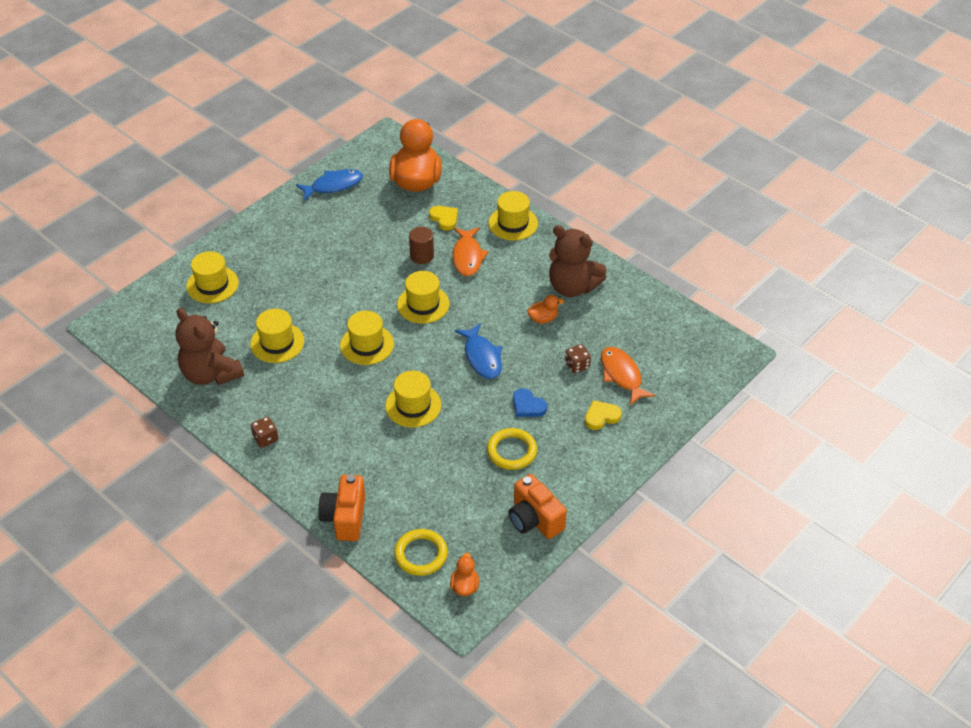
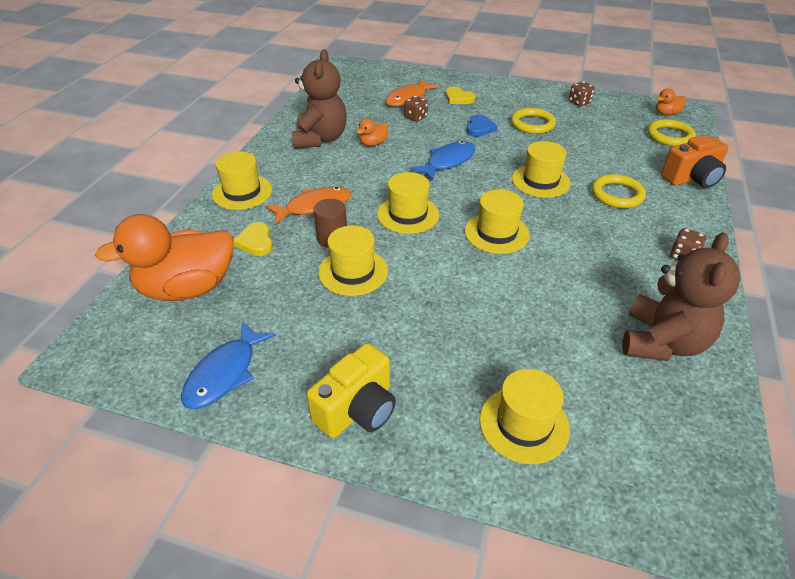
camera: 115 degrees left, 5 degrees down
yellow hat [250,309,304,363] -> yellow hat moved to [318,226,388,296]
blue fish [296,169,363,201] -> blue fish turned 105 degrees counterclockwise [181,321,276,409]
yellow heart [429,206,458,230] -> yellow heart turned 45 degrees counterclockwise [233,222,273,256]
orange camera [509,474,567,539] -> brown dice [569,81,595,106]
orange duck [527,295,564,324] -> orange duck turned 90 degrees counterclockwise [356,119,388,146]
none -> yellow camera [307,343,396,438]
none -> yellow ring [592,174,646,208]

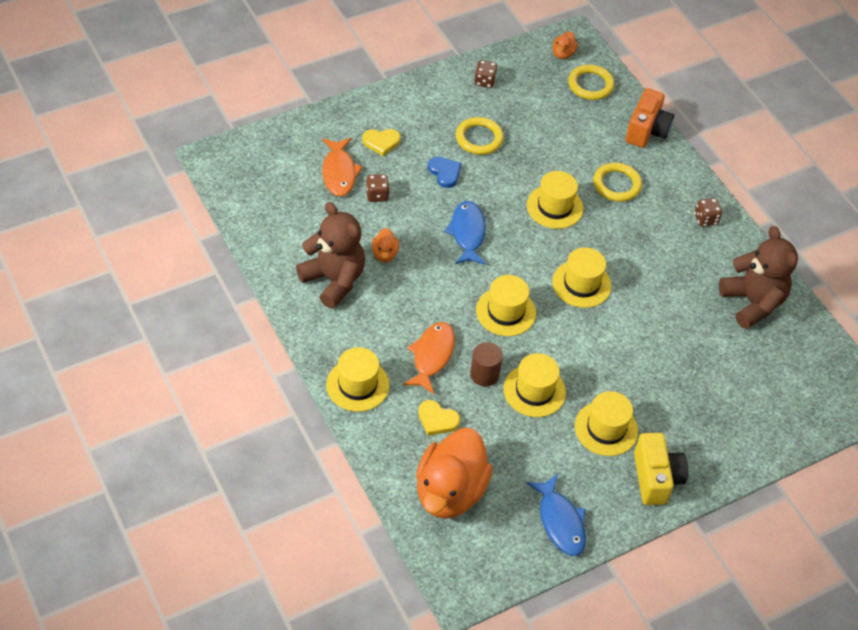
camera: 50 degrees left, 10 degrees up
yellow hat [480,369,570,464] -> yellow hat moved to [575,391,638,456]

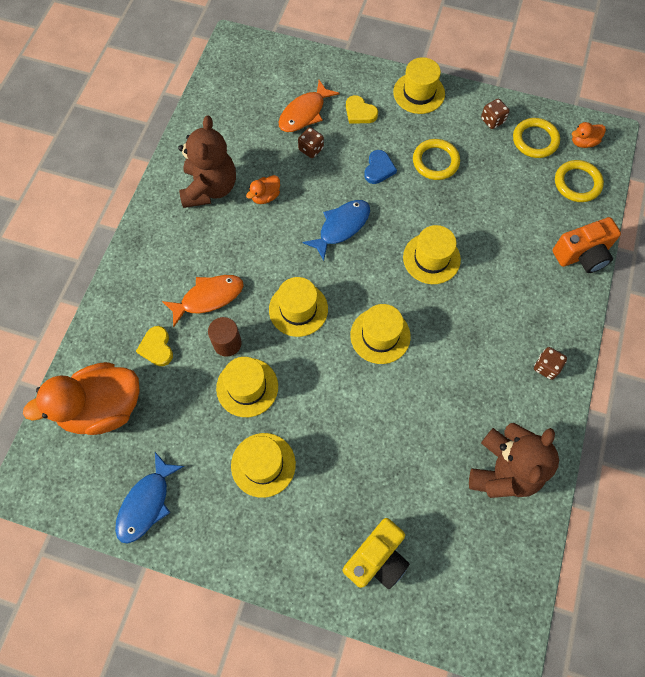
camera: 50 degrees right, 15 degrees up
yellow hat [326,347,389,412] -> yellow hat moved to [393,57,445,114]
yellow ring [593,163,642,202] -> yellow ring moved to [513,118,560,158]
yellow camera [634,433,688,505] -> yellow camera moved to [343,518,409,589]

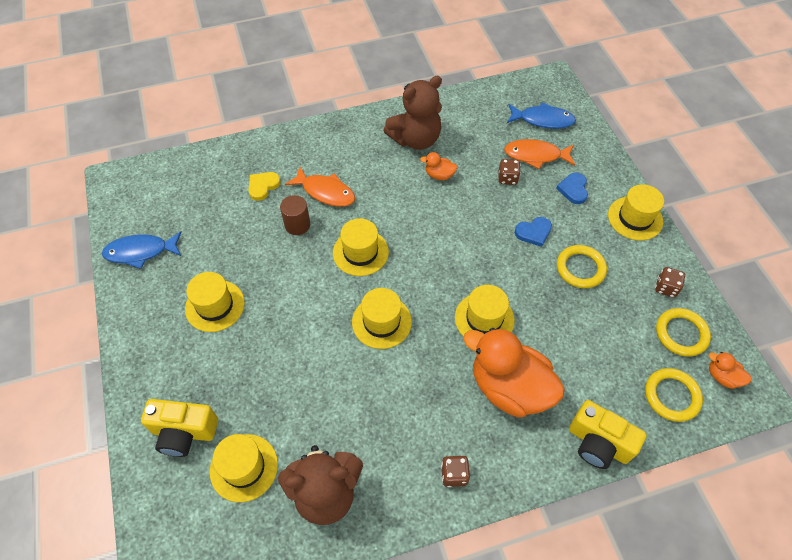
camera: 55 degrees right, 10 degrees down
orange duck [23,362,139,435] -> orange duck moved to [463,328,565,418]
yellow hat [216,357,278,417] -> yellow hat moved to [210,434,278,502]
blue fish [302,200,370,261] -> blue fish moved to [507,102,576,129]
yellow heart [346,95,378,124] -> blue heart [556,172,588,204]
orange camera [552,217,621,273] -> yellow camera [569,400,647,469]

